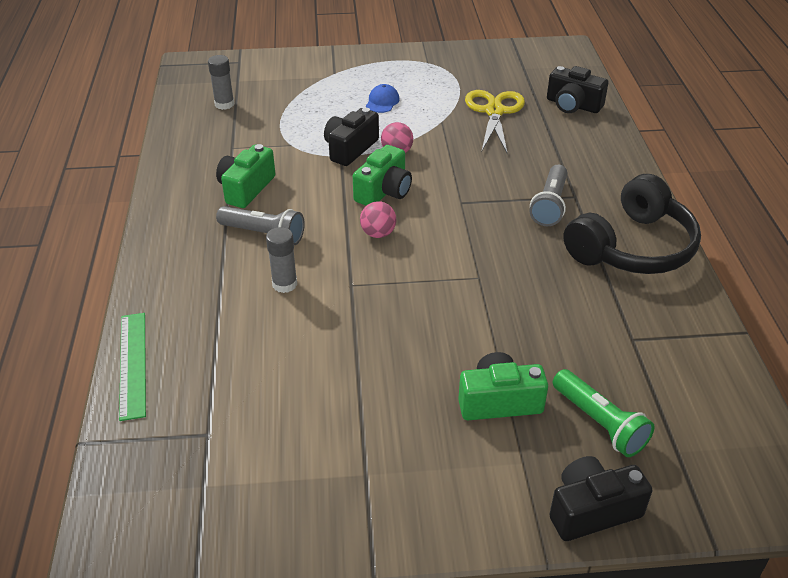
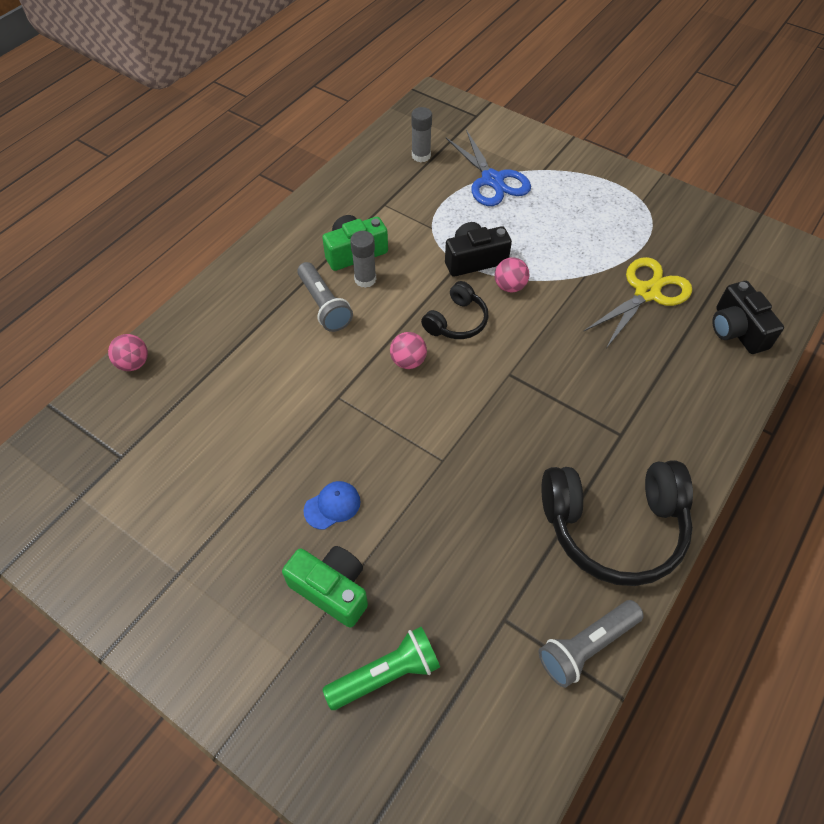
camera: 40 degrees right, 15 degrees up
green ruler [119,313,146,421] -> pink ball [108,334,148,371]
grey glue stick [266,227,297,293] -> grey glue stick moved to [350,231,376,288]
green camera [353,145,412,206] -> black headphones [421,281,489,339]
blue cap [366,84,400,113] -> blue cap moved to [303,481,361,530]
grey flashlight [530,165,567,226] -> grey flashlight moved to [539,600,644,688]
black camera [549,456,653,541] -> none
green flashlight [553,369,655,457] -> green flashlight turned 120 degrees counterclockwise [323,627,440,710]
none -> blue scissors [446,130,531,206]

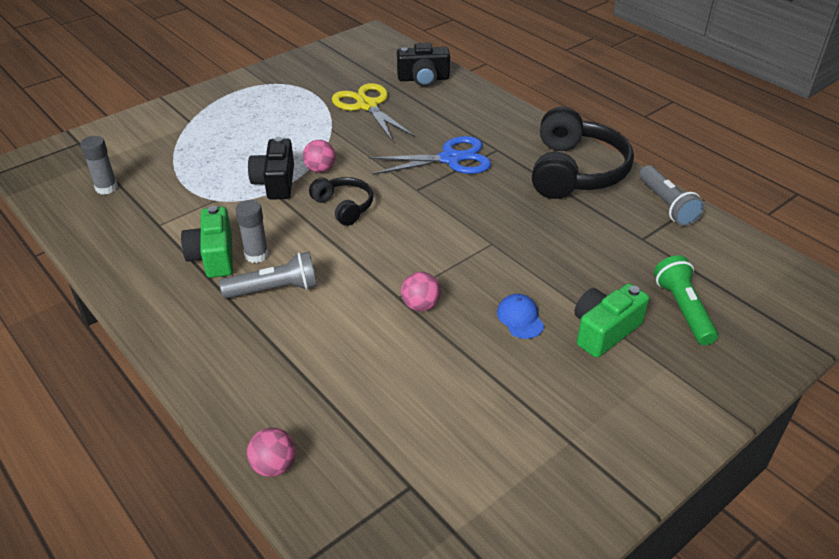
camera: 75 degrees left, 15 degrees down
pink ball [390,332,427,369] -> pink ball moved to [401,272,441,311]
blue scissors [446,130,531,206] -> blue scissors moved to [369,136,491,175]

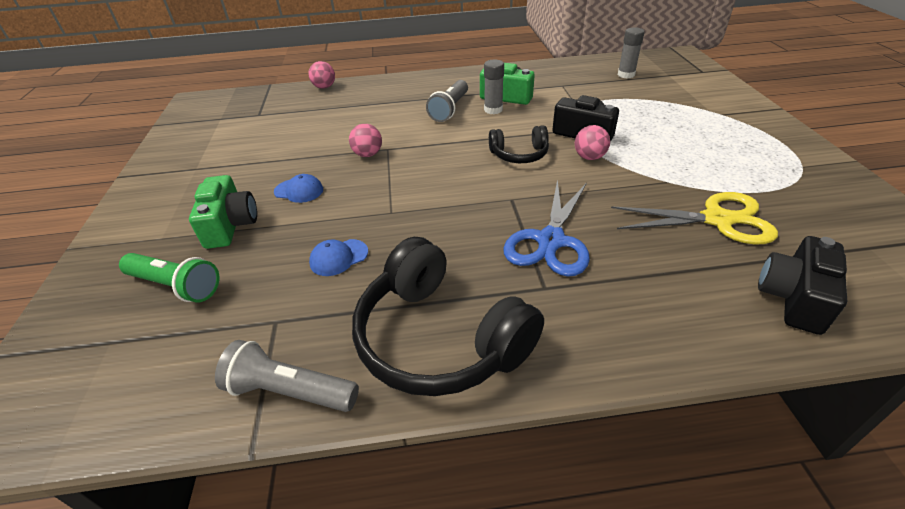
camera: 125 degrees right, 0 degrees up
none -> blue cap [309,239,368,276]

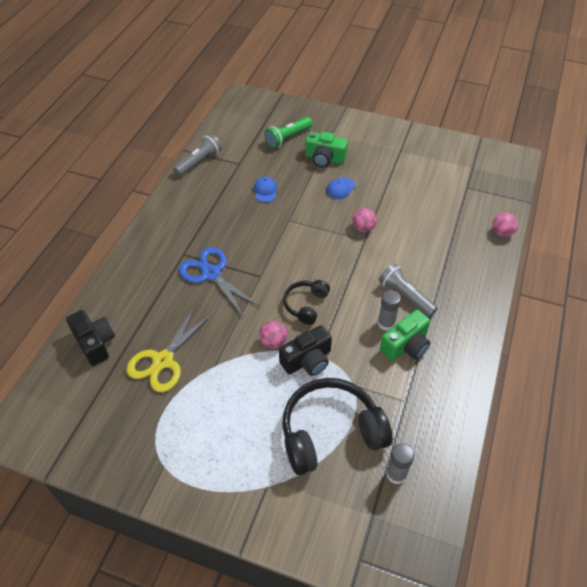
camera: 115 degrees right, 10 degrees up
black headphones [352,237,544,396] -> black headphones moved to [282,378,393,475]

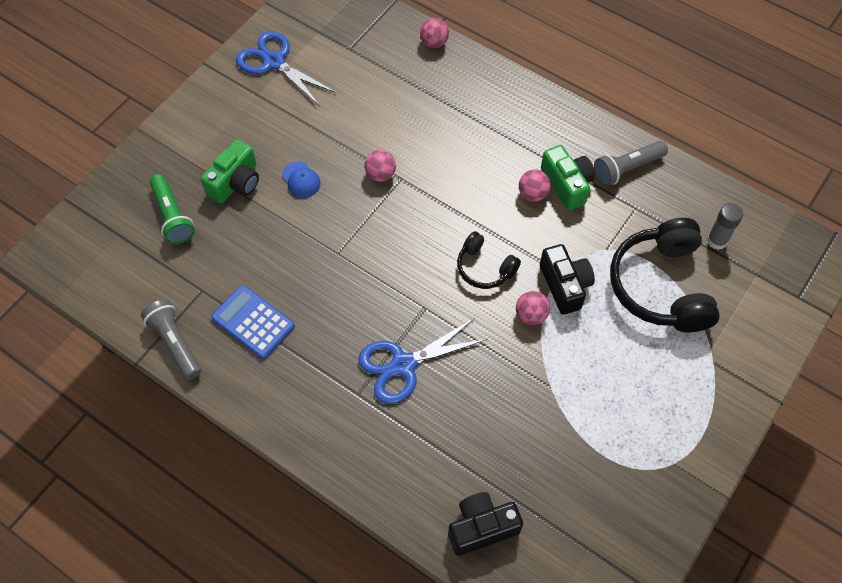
camera: 75 degrees left, 10 degrees up
yellow scissors [126,306,213,392] -> none
blue cap [254,177,277,202] -> none
grey glue stick [378,290,401,331] -> pink ball [519,169,551,202]
grey flashlight [379,263,438,317] -> grey flashlight moved to [594,141,668,186]
none -> blue calculator [211,285,295,359]
none -> blue scissors [236,31,337,106]

